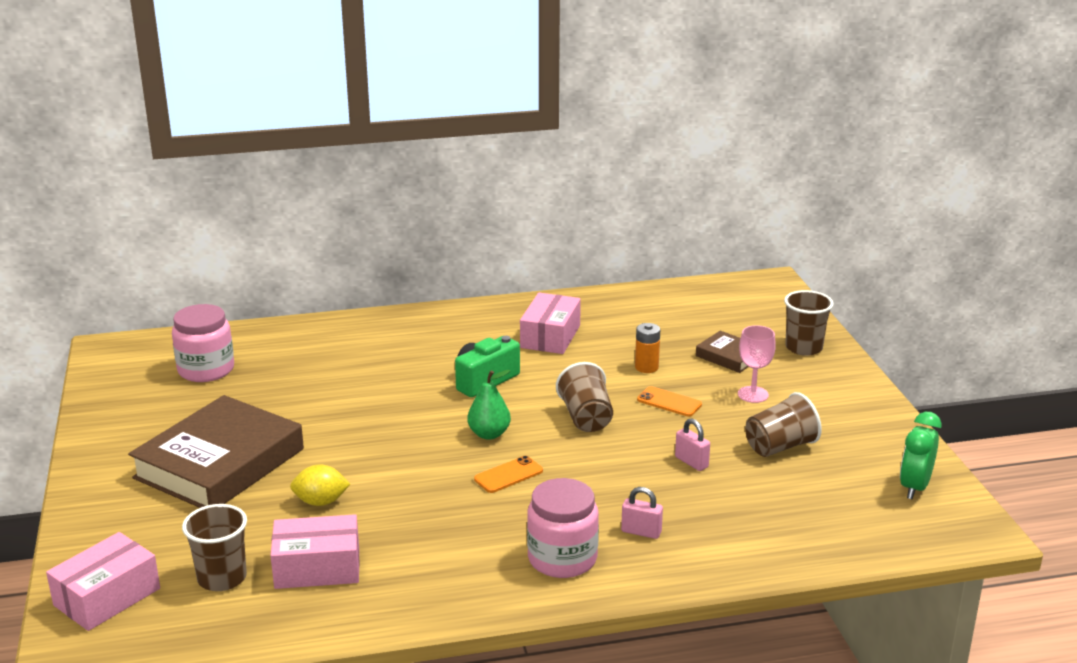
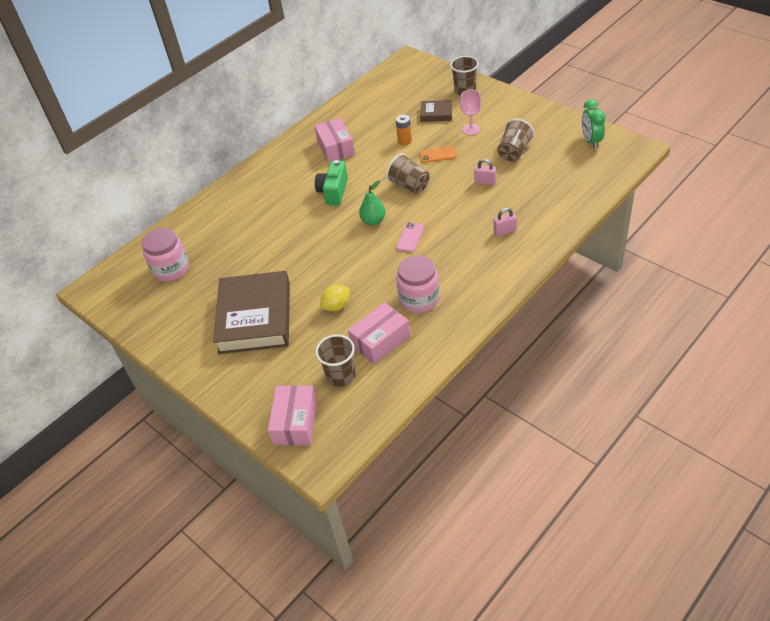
camera: 30 degrees left, 20 degrees up
orange phone [474,456,543,493] -> pink phone [396,222,424,252]
pink jar [527,478,599,578] -> pink jar moved to [396,255,439,313]

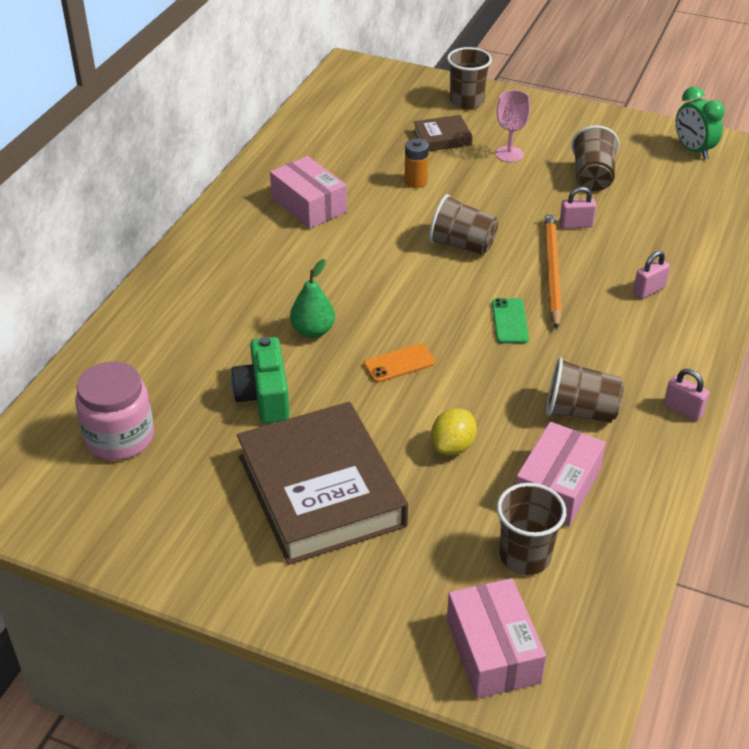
camera: 25 degrees left, 5 degrees down
green camera [315,160,348,206] -> green camera moved to [231,337,290,424]
green pear [359,180,386,225] -> green pear moved to [290,259,335,338]
pink phone [396,222,424,252] -> green phone [492,298,529,344]
pink jar [396,255,439,313] -> brown cup [546,357,624,423]
orange phone [420,146,457,163] -> orange phone moved to [363,344,435,383]
none -> orange pencil [545,213,562,329]
none -> pink padlock [664,369,709,421]

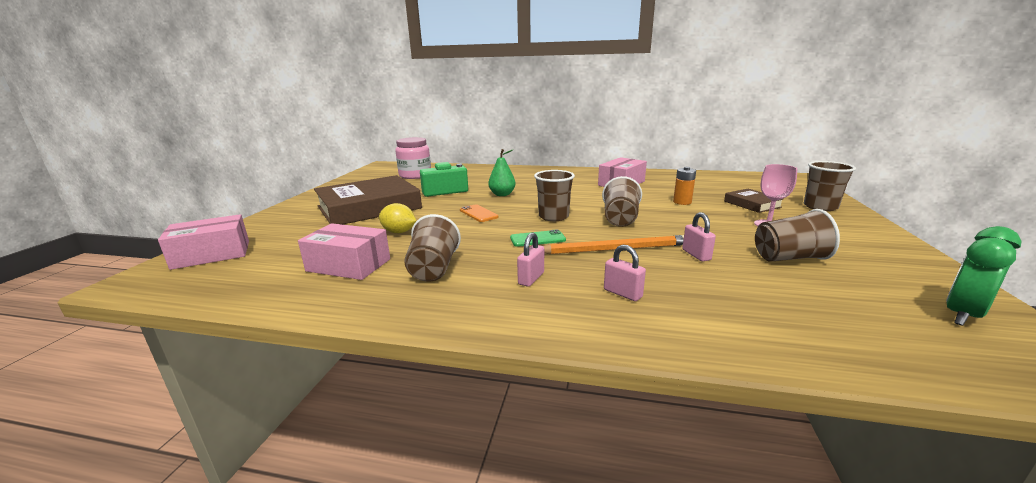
camera: 80 degrees right, 20 degrees down
brown cup [497,483,566,575] -> brown cup moved to [534,170,575,221]
pink padlock [664,369,709,421] -> pink padlock moved to [517,233,544,287]

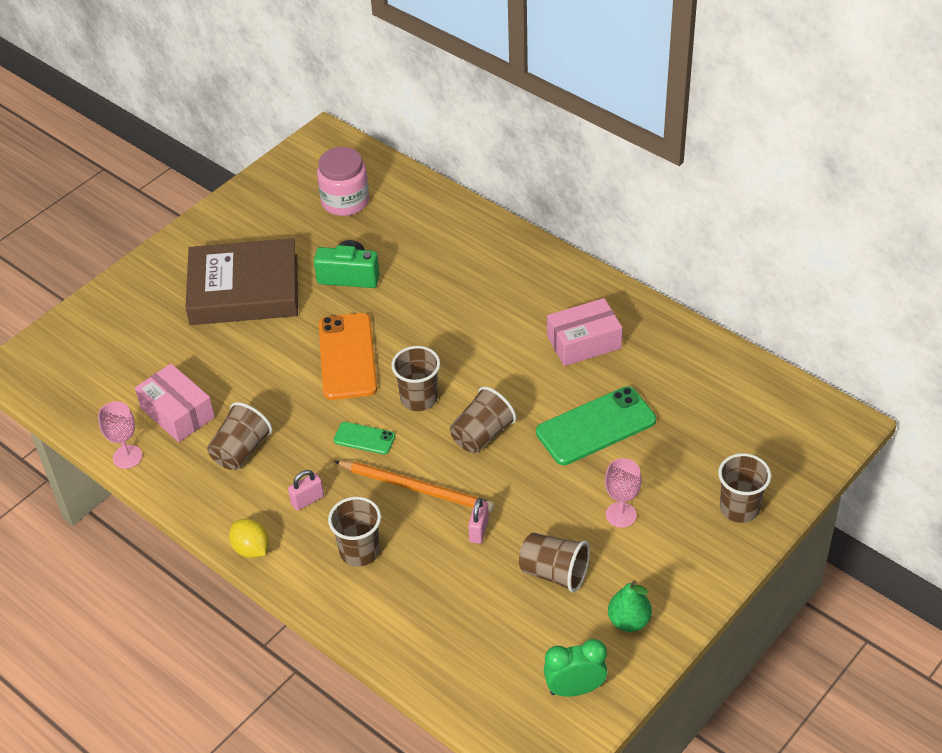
camera: 30 degrees right, 25 degrees up
pink box [158,214,249,270] -> none
yellow lemon [379,203,416,233] -> yellow lemon moved to [229,519,269,558]
orange phone [460,204,499,222] -> orange phone [319,313,377,400], size x1.97
green pear [488,149,516,196] -> green pear moved to [608,580,652,632]
pink padlock [604,245,646,301] -> brown cup [328,497,381,567]
orange battery [673,167,696,205] -> green phone [536,386,656,465]
brown book [724,189,784,213] -> none
none -> pink goblet [98,401,142,469]

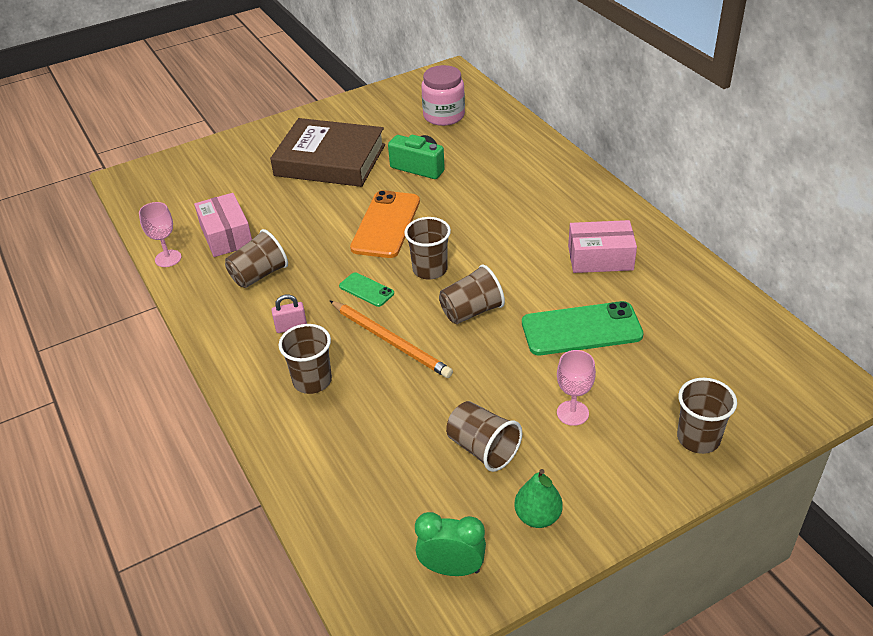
camera: 20 degrees right, 5 degrees down
yellow lemon [229,519,269,558] -> none
pink padlock [468,498,489,544] -> none

